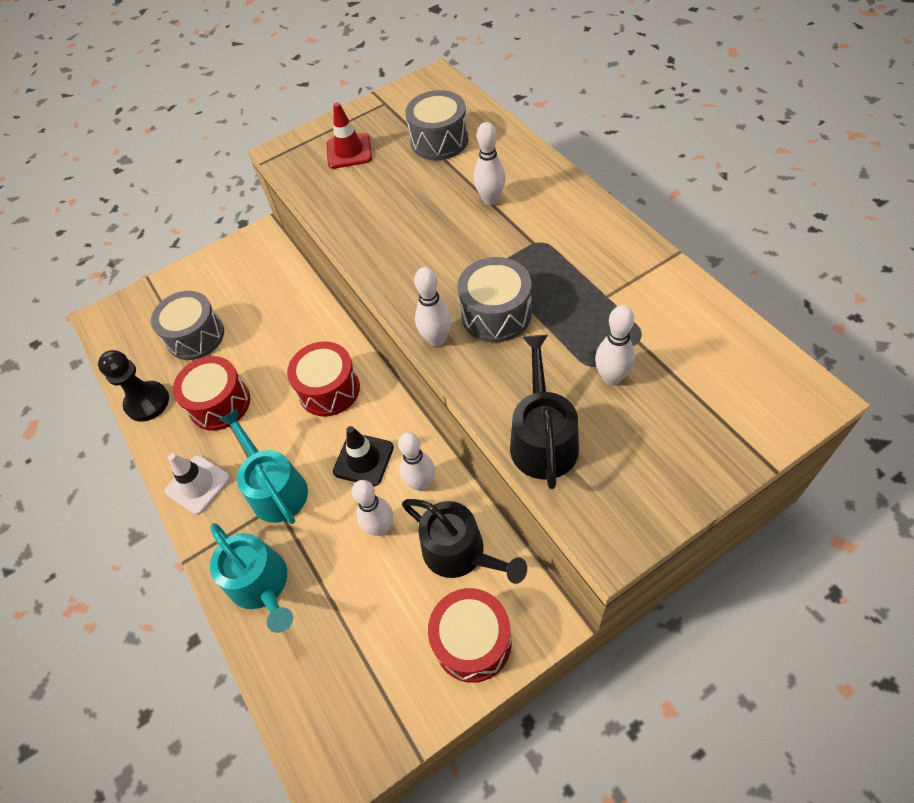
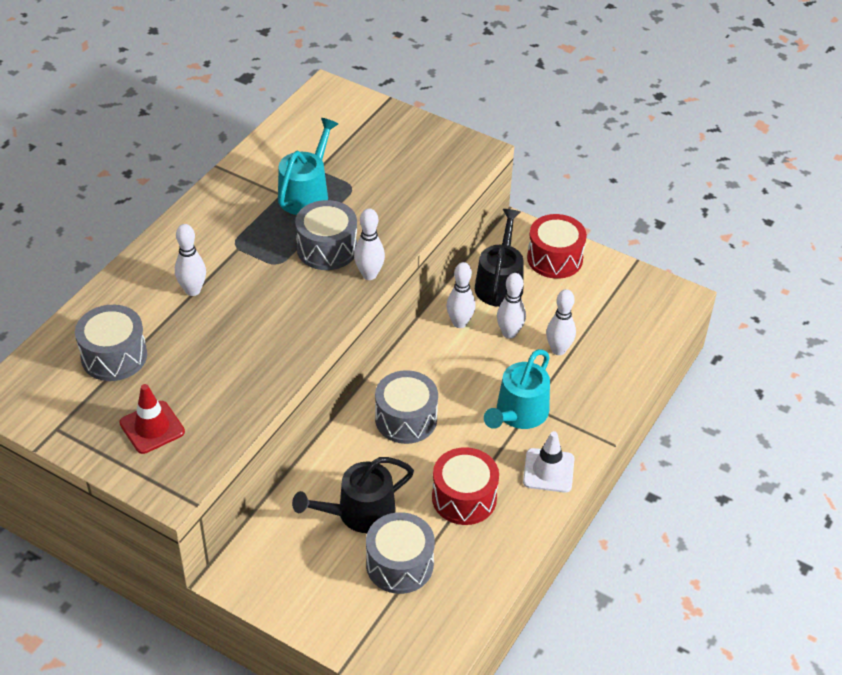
camera: 125 degrees left, 10 degrees down
black pawn [98,350,169,422] -> none
turquoise watering can [210,523,293,633] -> turquoise watering can moved to [278,118,338,215]
red drum [287,341,360,417] -> grey drum [375,370,438,444]
black traffic cone [333,426,394,486] -> none
black watering can [510,335,579,489] -> black watering can moved to [292,457,414,533]
white bowling pin [595,305,635,385] -> white bowling pin moved to [546,289,576,355]

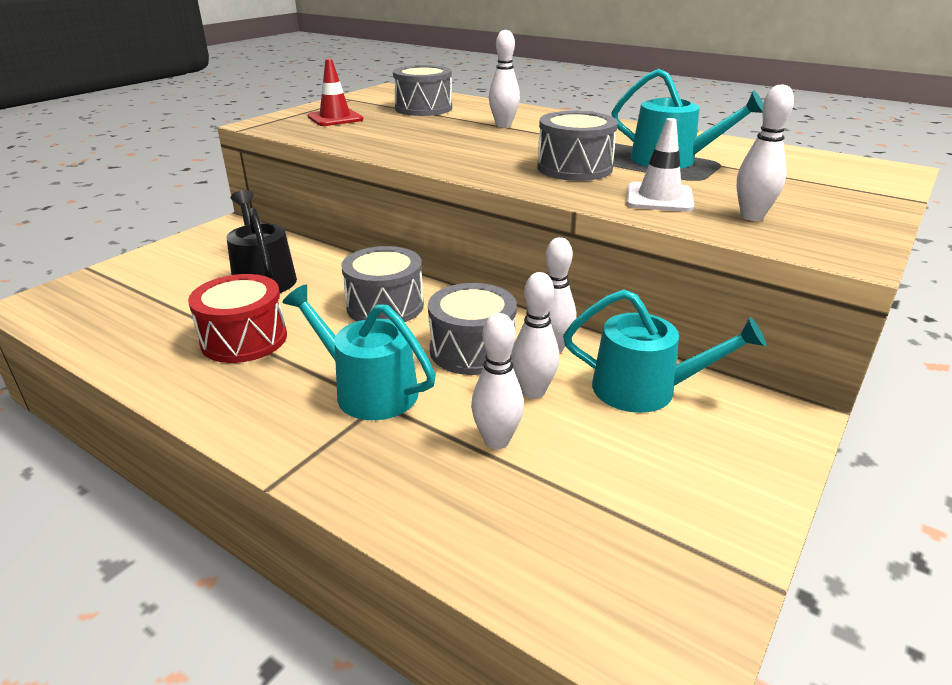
camera: 95 degrees right, 15 degrees down
white bowling pin [354,208,385,280] -> white bowling pin moved to [737,84,794,221]
grey drum [366,512,435,594] -> grey drum moved to [428,283,517,375]
black watering can [475,209,523,307] -> turquoise watering can [563,290,766,413]
white traffic cone [523,431,575,493] -> white traffic cone moved to [627,118,694,212]
red drum [527,214,587,279] -> none

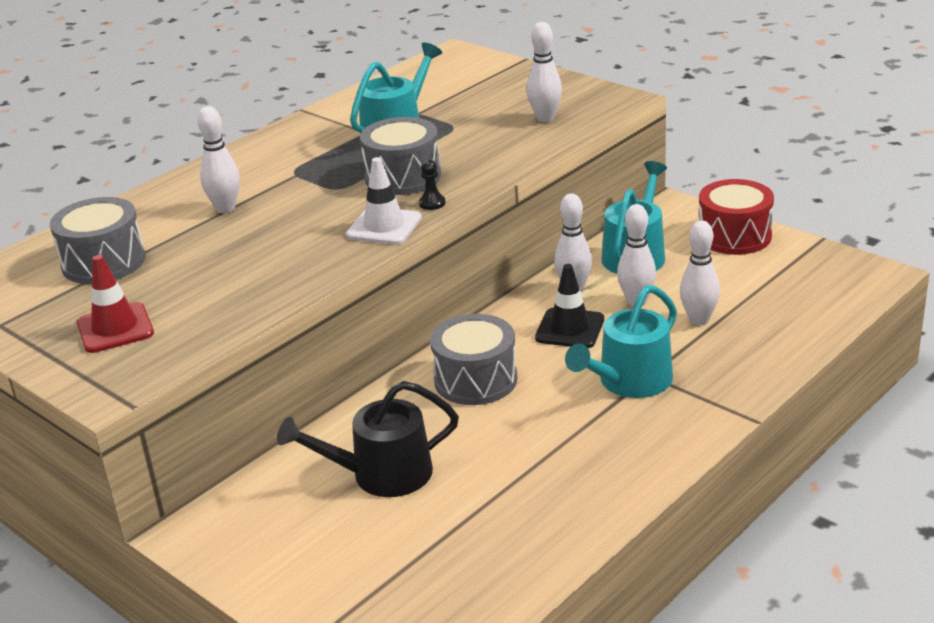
camera: 80 degrees left, 0 degrees up
red drum [188,274,287,363] -> red drum moved to [699,179,774,255]
grey drum [428,283,517,375] -> black traffic cone [535,264,604,348]
white traffic cone [627,118,694,212] -> white traffic cone moved to [346,157,422,245]
none -> black pawn [419,159,446,210]

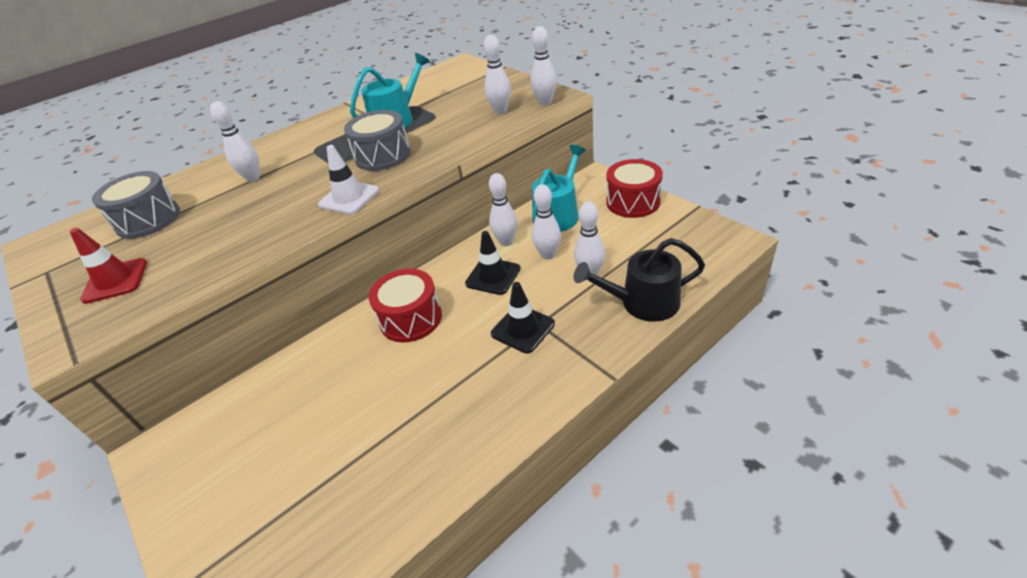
camera: 10 degrees right, 10 degrees up
black watering can [277,381,459,497] -> black watering can moved to [574,238,705,322]
black pawn [419,159,446,210] -> none
grey drum [430,314,517,405] -> red drum [369,269,442,343]
turquoise watering can [565,285,677,398] -> black traffic cone [491,282,555,354]
none -> white bowling pin [531,26,557,106]

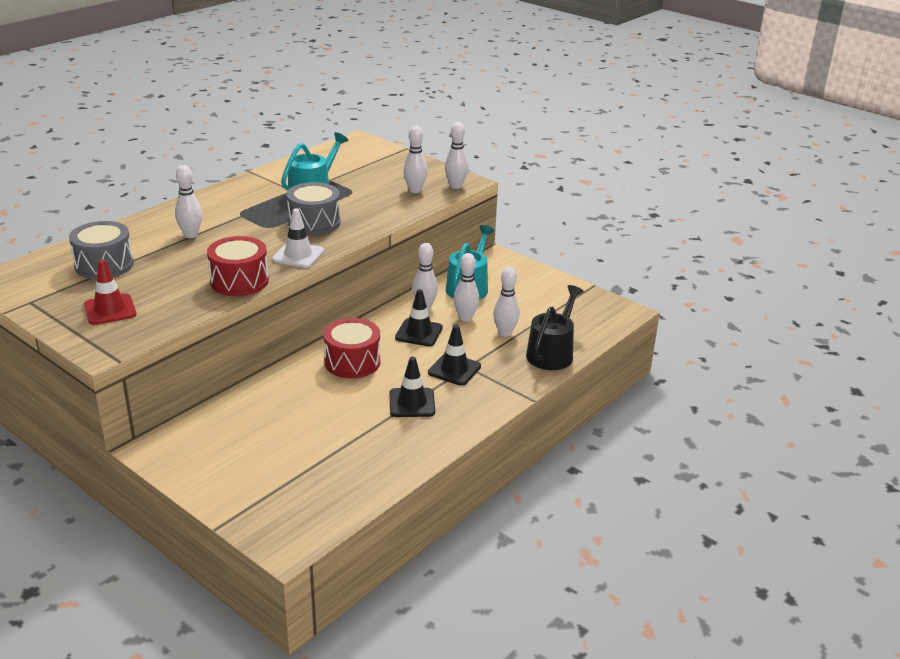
camera: 15 degrees left, 10 degrees down
black watering can [574,238,705,322] -> black watering can turned 135 degrees clockwise [526,285,584,370]
red drum [606,159,663,218] -> red drum moved to [207,236,269,296]
none -> black traffic cone [390,357,435,417]

